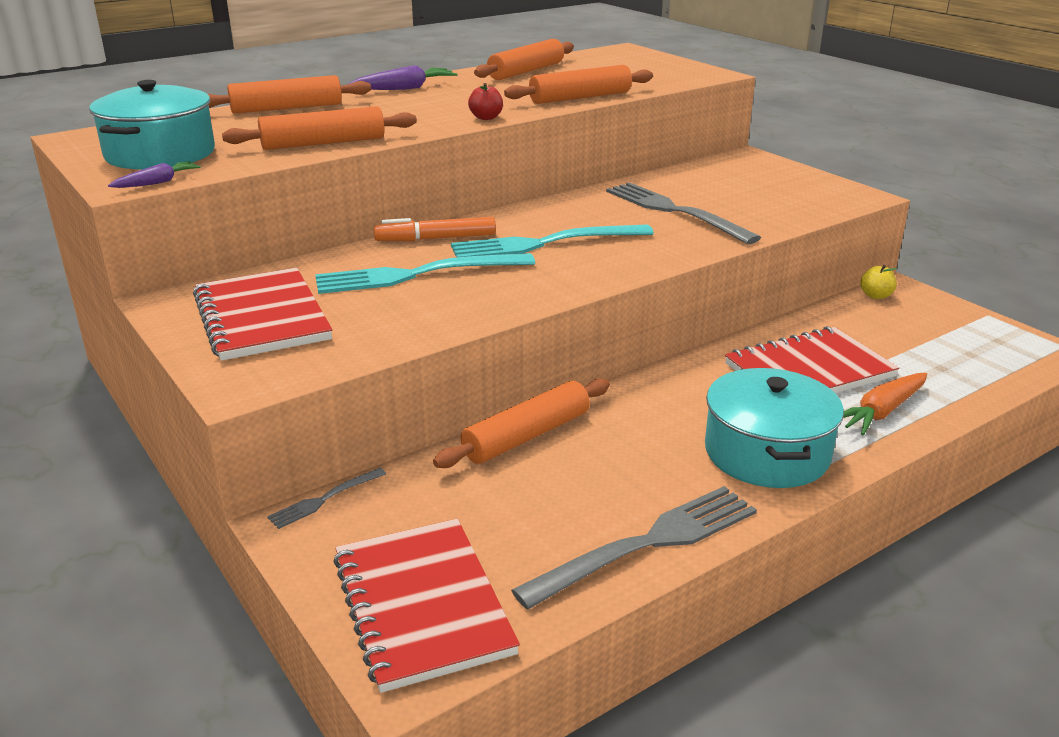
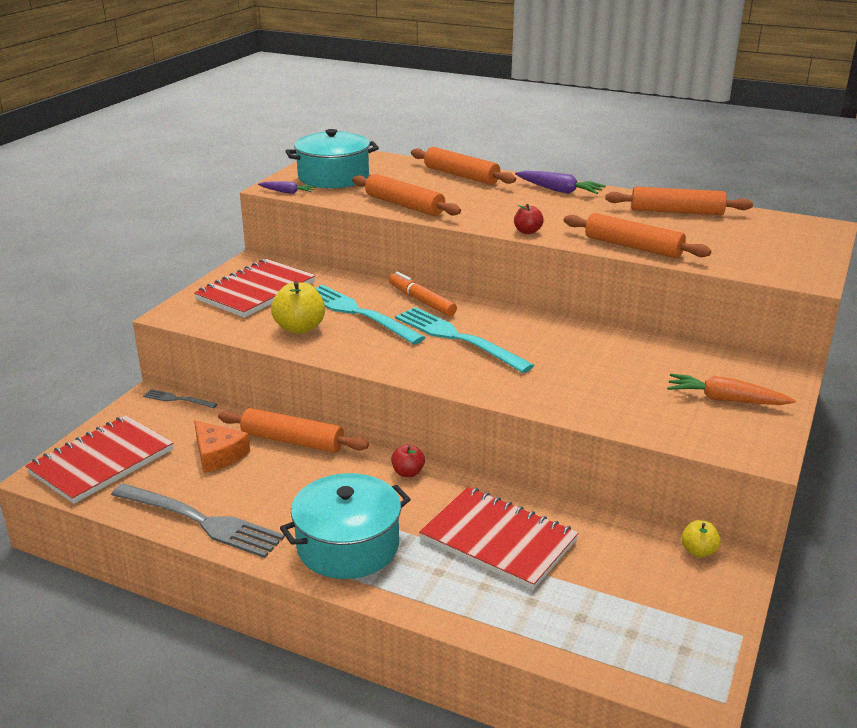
camera: 60 degrees right, 0 degrees up
grey fork [606,183,761,244] -> none
orange carrot [844,373,927,436] -> orange carrot moved to [667,373,796,405]
none -> orange cheese [194,420,250,473]
none -> yellow apple [271,281,325,334]
none -> red apple [391,444,425,477]

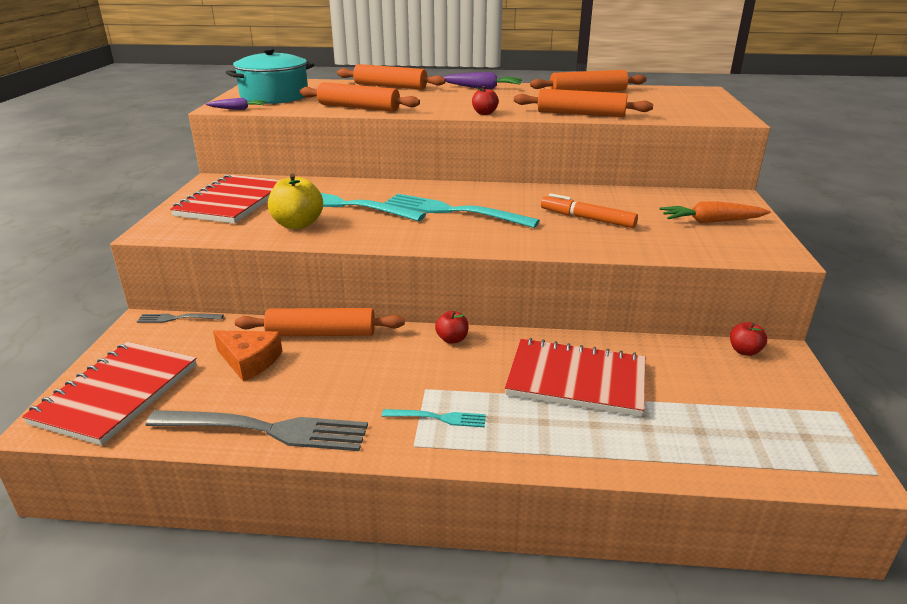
camera: 20 degrees left, 0 degrees up
turquoise pot [280,473,411,579] -> turquoise fork [382,409,486,427]
orange marker [389,271,457,316] -> orange marker moved to [541,193,638,228]
yellow apple [681,520,721,557] -> red apple [730,322,767,356]

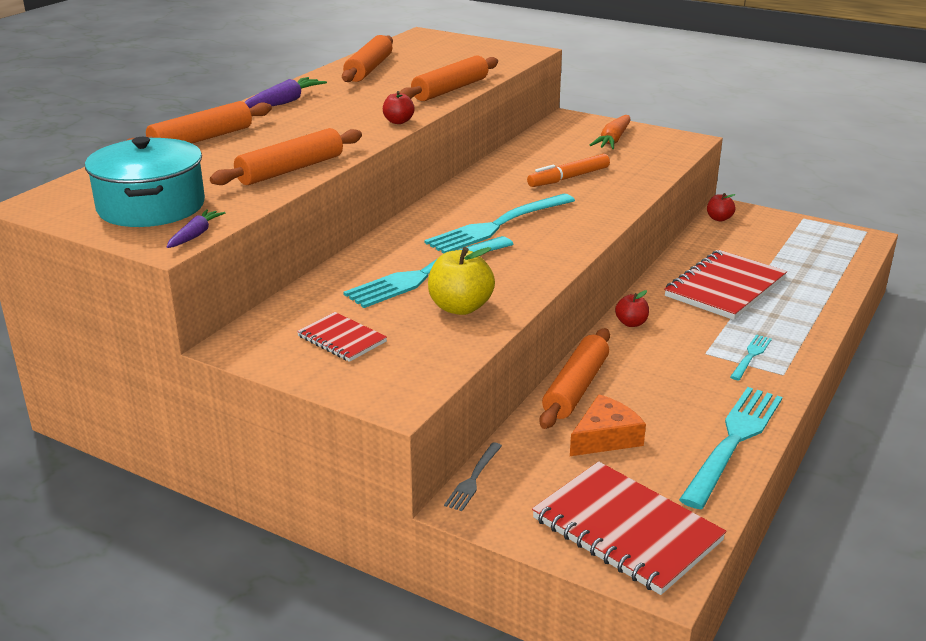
camera: 65 degrees left, 0 degrees up
grey fork [145,410,368,451] -> turquoise fork [679,387,782,509]
red notebook [170,174,279,224] -> red notebook [297,312,387,362], size x0.53

